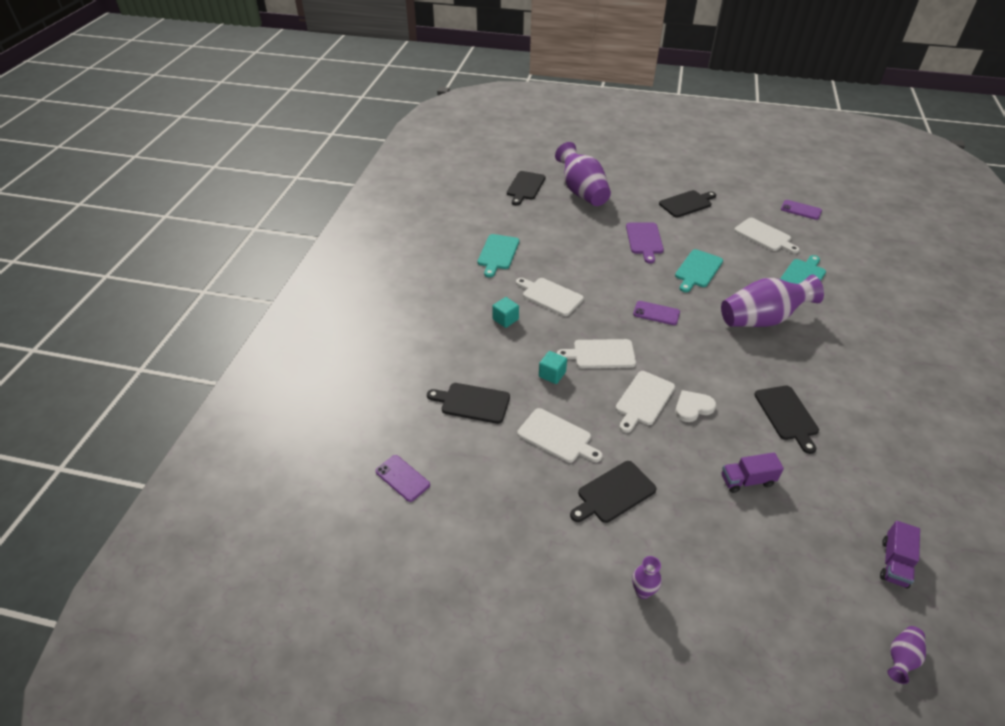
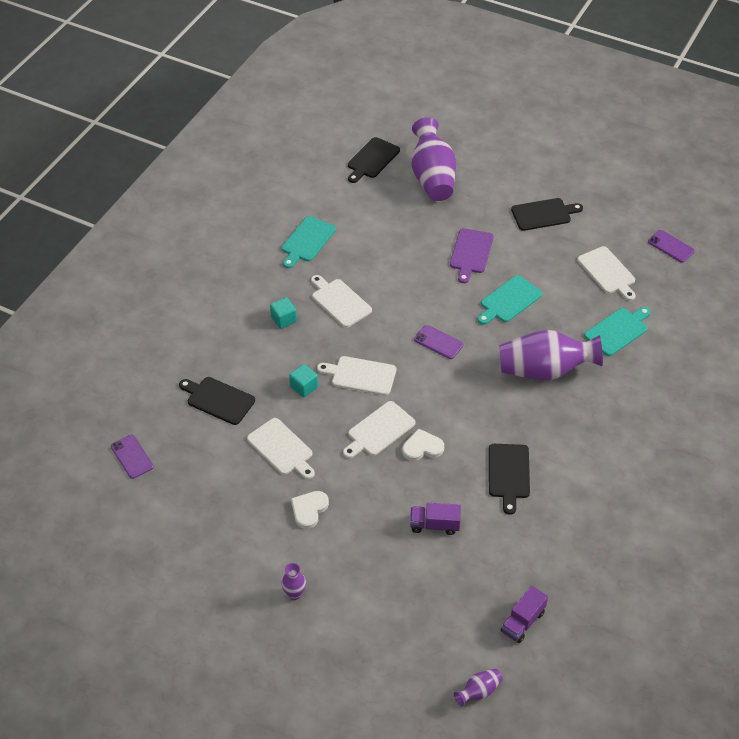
camera: 15 degrees right, 5 degrees up
black cutting board [570,461,656,523] -> white heart [291,491,329,529]

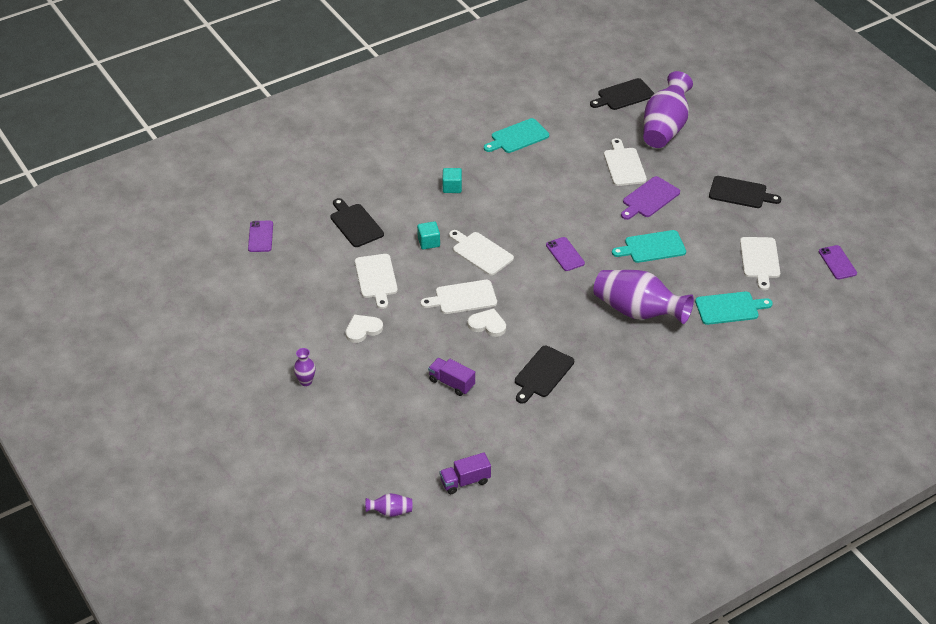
camera: 30 degrees right, 5 degrees down
white cutting board [311,275,372,328] -> white cutting board moved to [604,138,647,186]

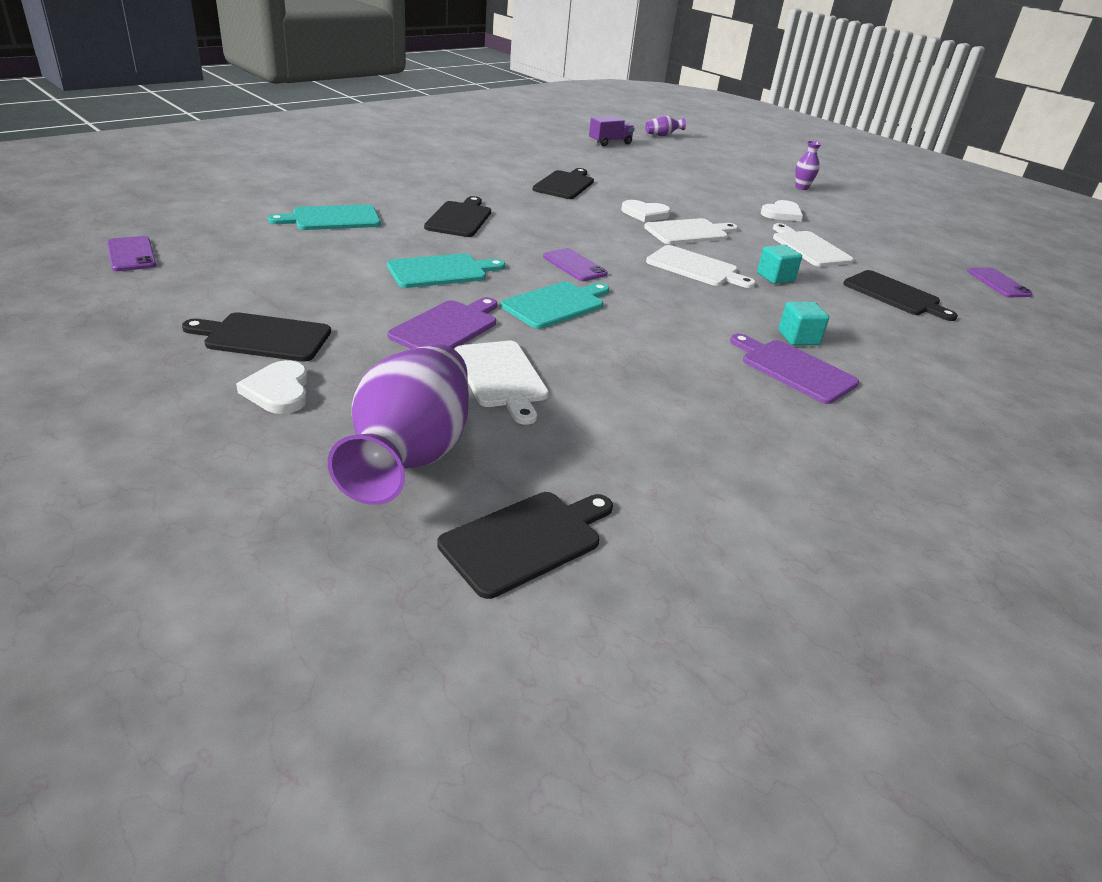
camera: 165 degrees right, 10 degrees down
purple truck [428,358,475,396] -> none
turquoise cutting board [484,118,549,153] -> turquoise cutting board moved to [501,282,609,329]
purple vase [594,270,694,324] -> black cutting board [424,196,491,237]
white cutting board [740,237,780,290] -> none
none -> white heart [236,360,308,414]
none -> purple cutting board [730,334,859,404]

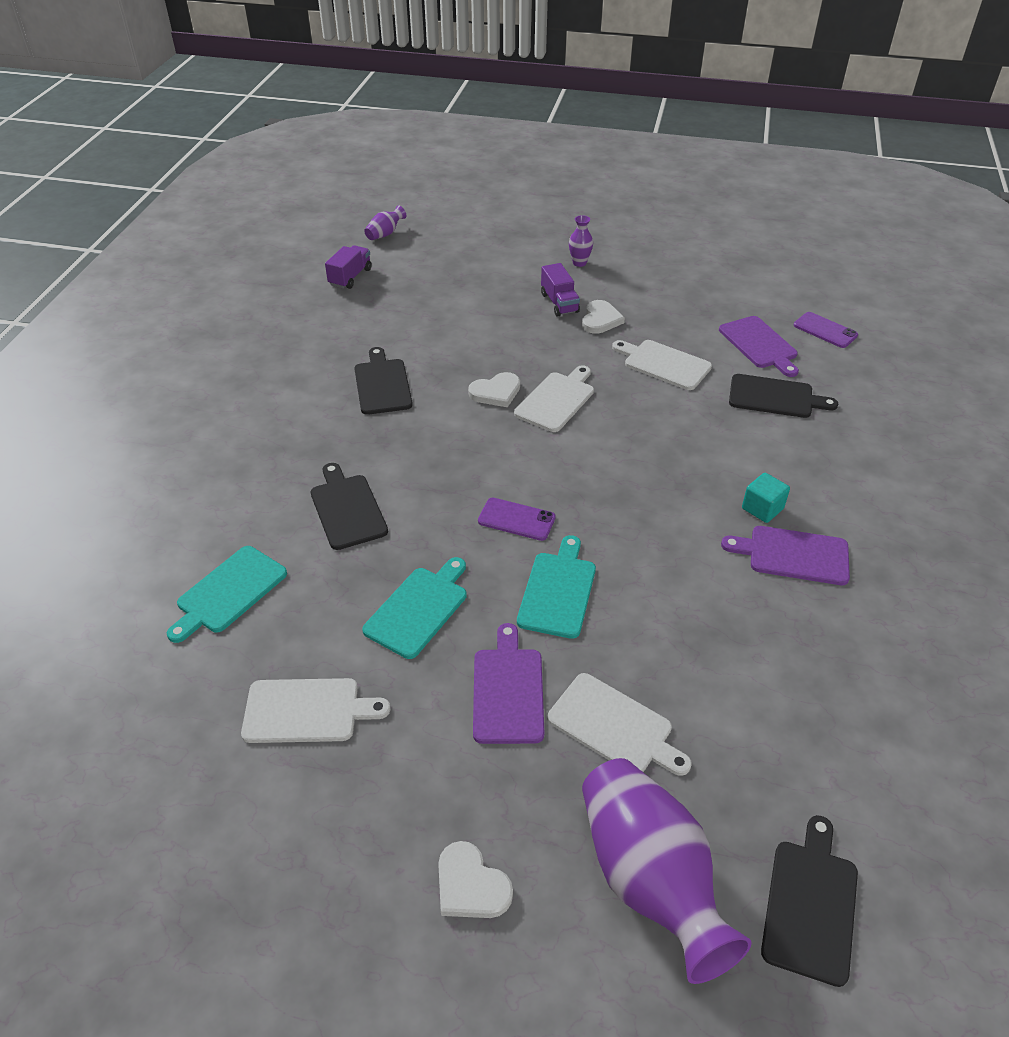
camera: 30 degrees left, 10 degrees up
purple phone [107,236,156,271] -> none
black cutting board [182,312,331,362] -> none
white cutting board [646,245,756,288] -> white cutting board moved to [241,678,390,743]
turquoise cube [757,245,802,284] -> none
none -> purple truck [541,263,580,317]
none -> purple cutting board [719,316,799,377]

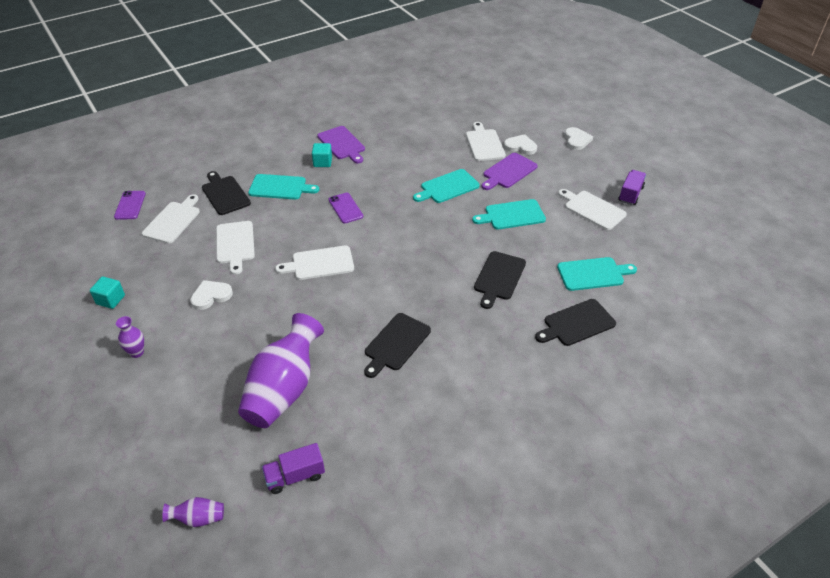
camera: 135 degrees left, 0 degrees up
white heart [468,372,520,407] -> white heart moved to [504,134,537,155]
purple phone [478,498,556,541] -> purple phone moved to [329,193,363,223]
purple truck [541,263,580,317] -> purple truck moved to [618,170,646,205]
purple vase [582,758,752,984] -> purple vase moved to [238,313,324,428]
purple cutting board [719,316,799,377] -> white cutting board [142,194,200,244]
black cutting board [761,815,858,987] -> black cutting board moved to [535,299,616,346]
none -> turquoise cube [90,276,125,309]
none -> turquoise cutting board [248,174,319,200]

